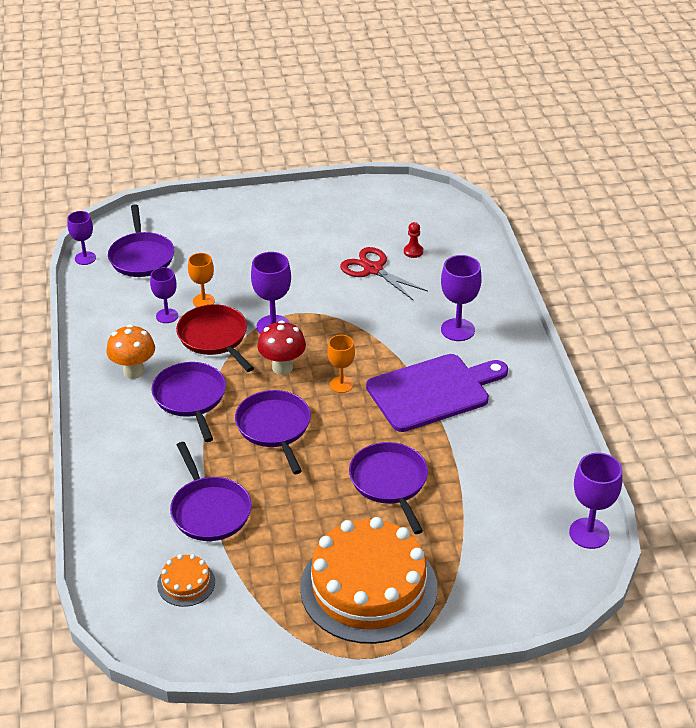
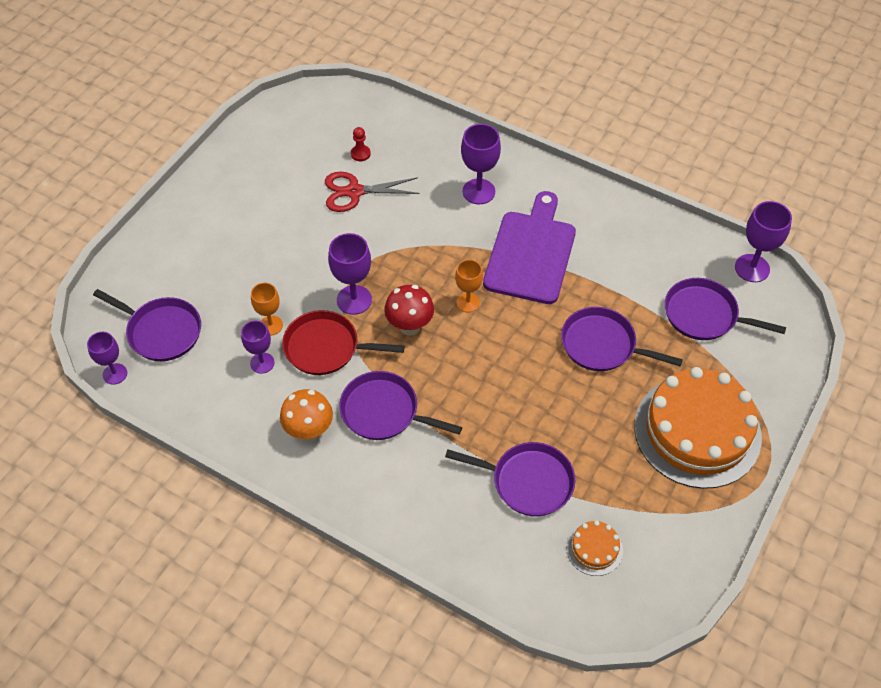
camera: 50 degrees left, 15 degrees up
purple pan [235,390,311,474] -> purple pan moved to [665,278,786,340]

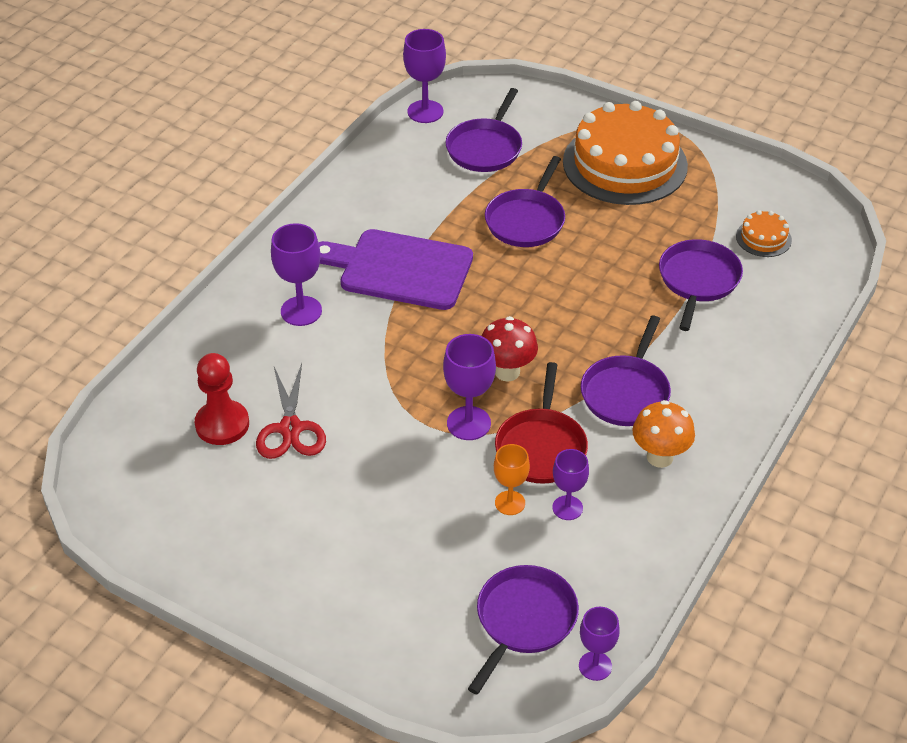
camera: 90 degrees left, 10 degrees down
red pawn [351,127,371,161] -> red pawn [195,353,249,445], size x1.98
orange goblet [455,260,483,312] -> none

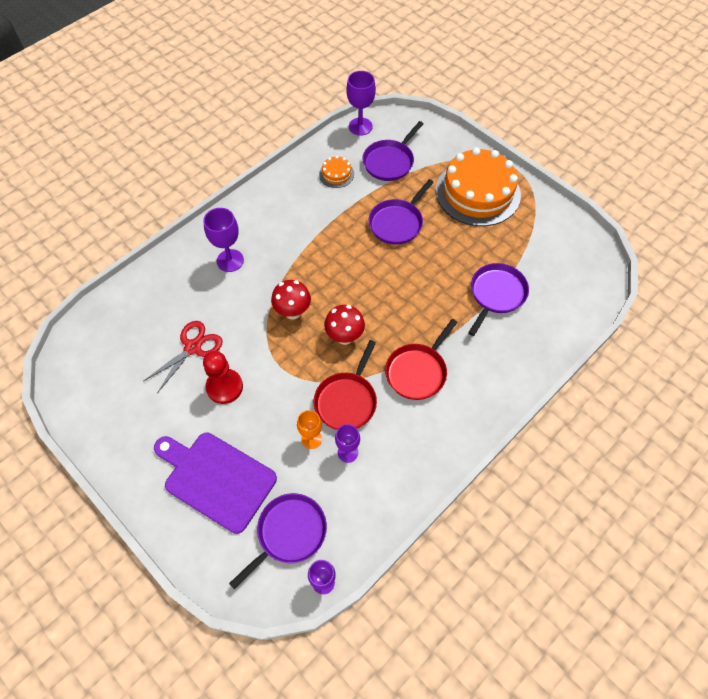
camera: 15 degrees right, 15 degrees up
red pawn [195,353,249,445] -> red pawn moved to [203,351,243,404]
red scissors [256,363,326,459] -> red scissors turned 150 degrees counterclockwise [144,321,223,393]
purple cutting board [318,229,473,310] -> purple cutting board moved to [154,433,277,534]
purple goblet [443,334,496,440] -> none
purple pan [581,316,671,426] -> red pan [385,319,458,400]
orange mushroom [632,400,695,468] -> none
orange cake [736,210,792,257] -> orange cake moved to [319,156,354,188]
none -> red mushroom [271,280,311,320]

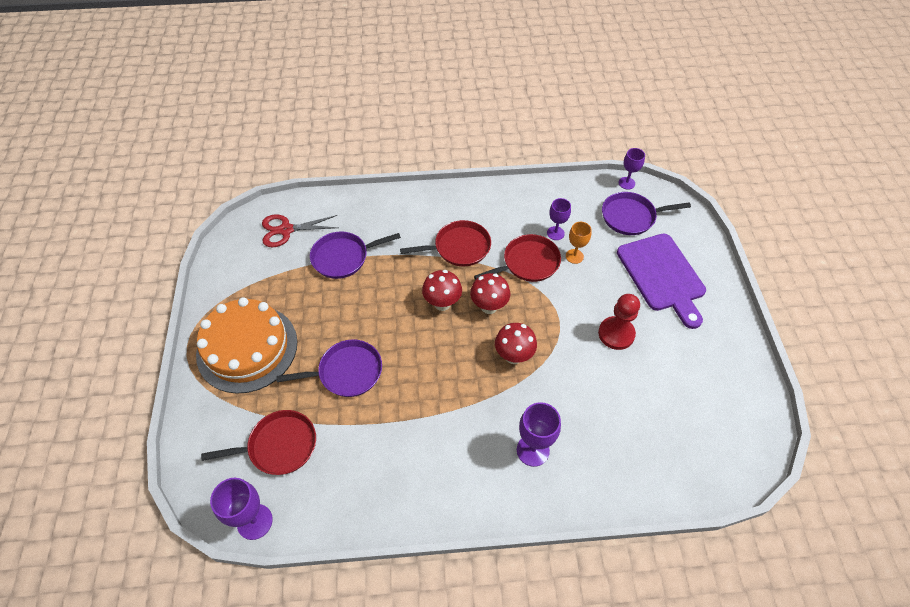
camera: 140 degrees left, 5 degrees down
red scissors [144,321,223,393] -> red scissors moved to [262,214,338,247]
orange cake [319,156,354,188] -> none
purple pan [362,121,423,181] -> red pan [201,410,316,475]
none -> red mushroom [422,270,462,311]

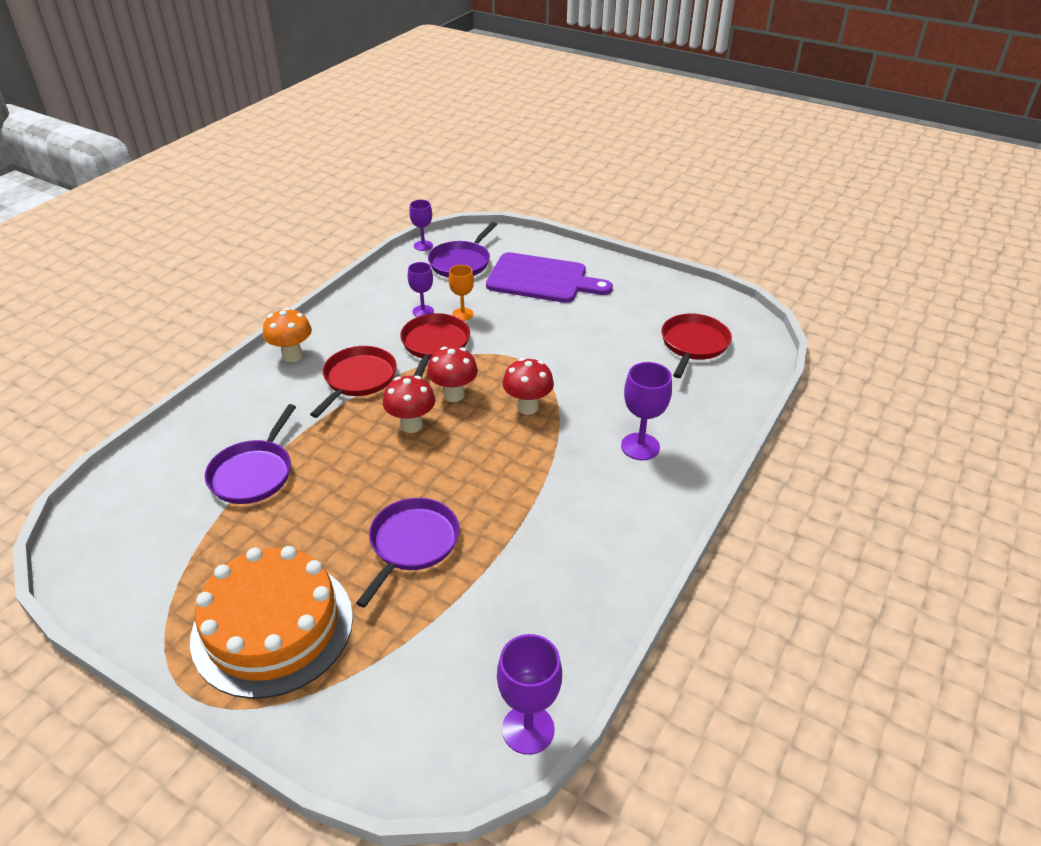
camera: 55 degrees left, 15 degrees down
red pan [201,410,316,475] -> red pan moved to [662,313,732,378]
red scissors [262,214,338,247] -> none
red pawn [598,294,640,350] -> none
none -> orange mushroom [263,308,312,362]

